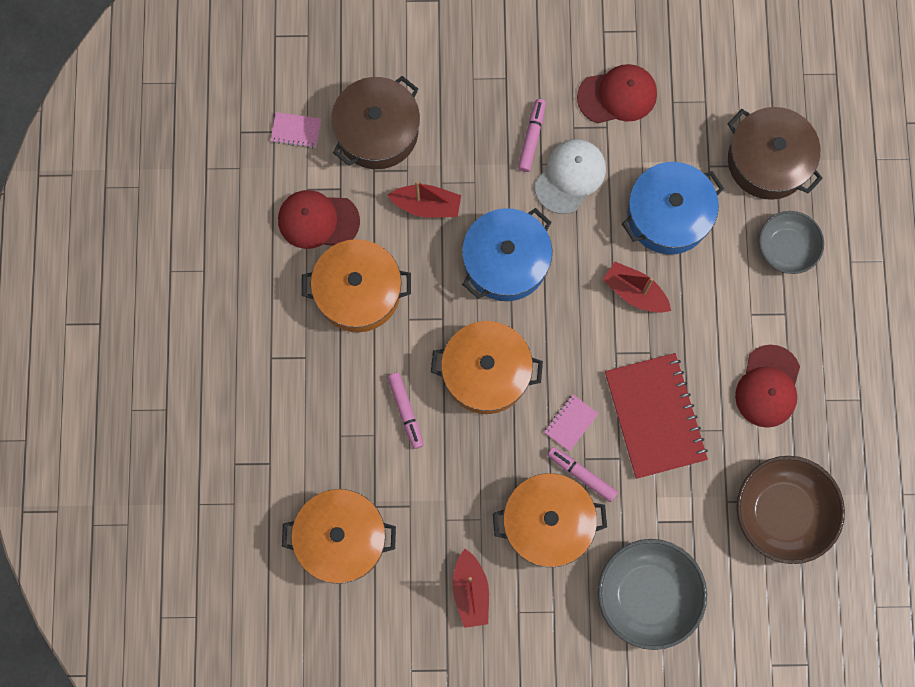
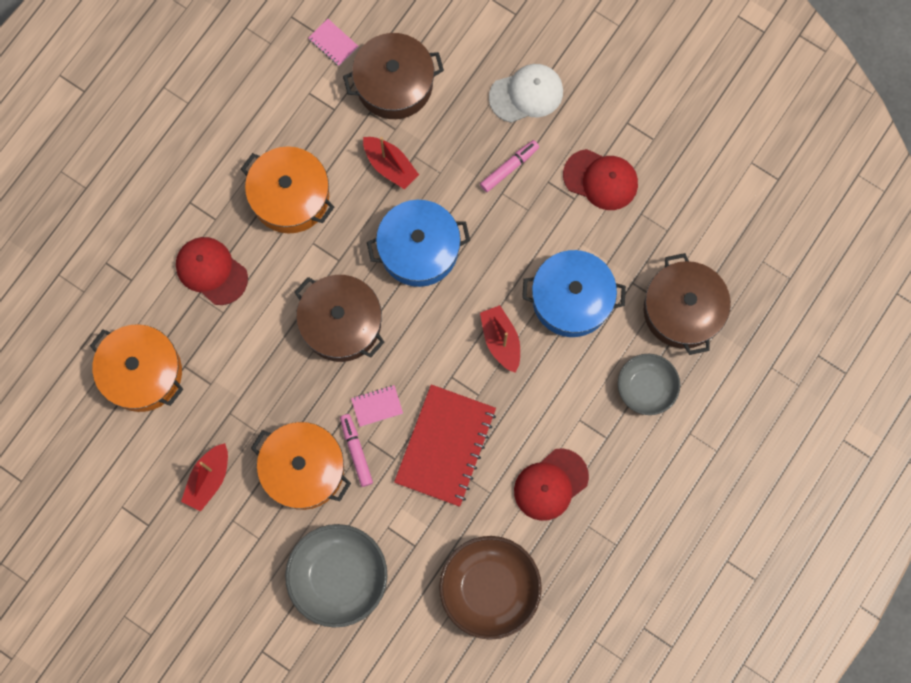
camera: 35 degrees right, 0 degrees up
red cap [278,190,360,249] -> red cap moved to [176,237,248,305]
pink marker [387,372,423,449] -> none
orange pot [431,321,543,414] -> brown pot [294,275,385,362]
white cap [535,139,606,214] -> white cap moved to [489,64,563,123]

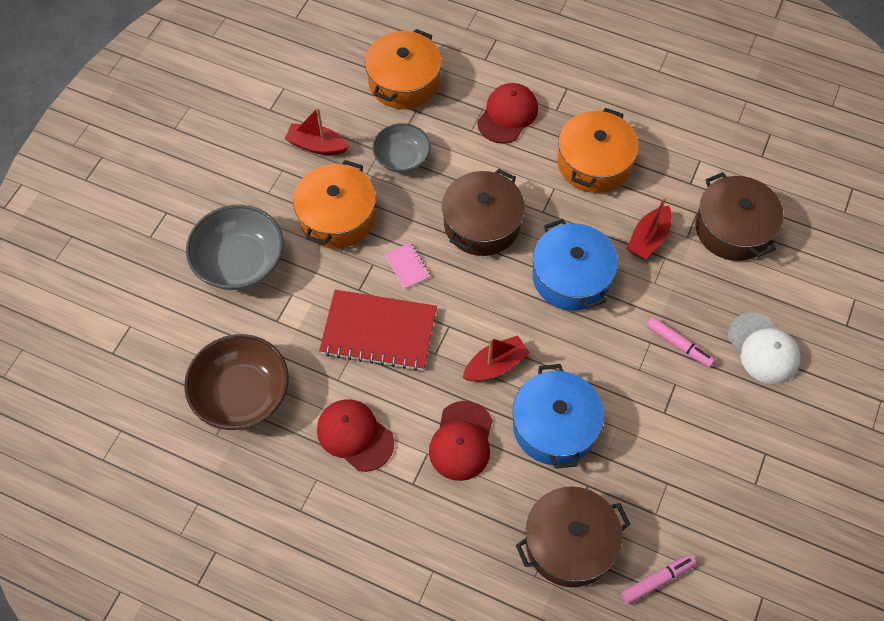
camera: 80 degrees right, 15 degrees down
pink notebook [308,19,358,66] -> none
pink marker [340,414,373,487] -> pink marker moved to [621,554,696,605]
red cap [563,149,638,210] -> red cap moved to [429,401,493,481]
grey bowl [618,354,680,415] -> grey bowl moved to [373,123,431,173]

